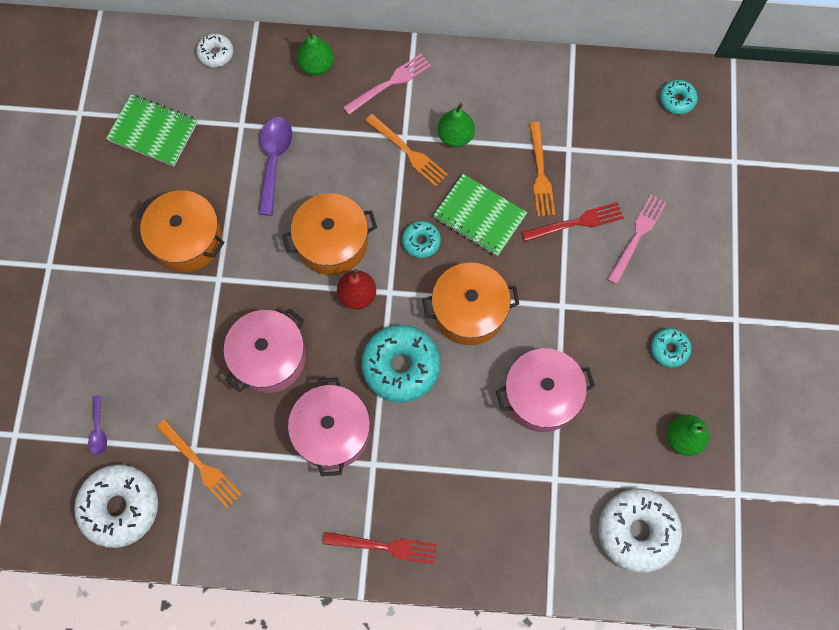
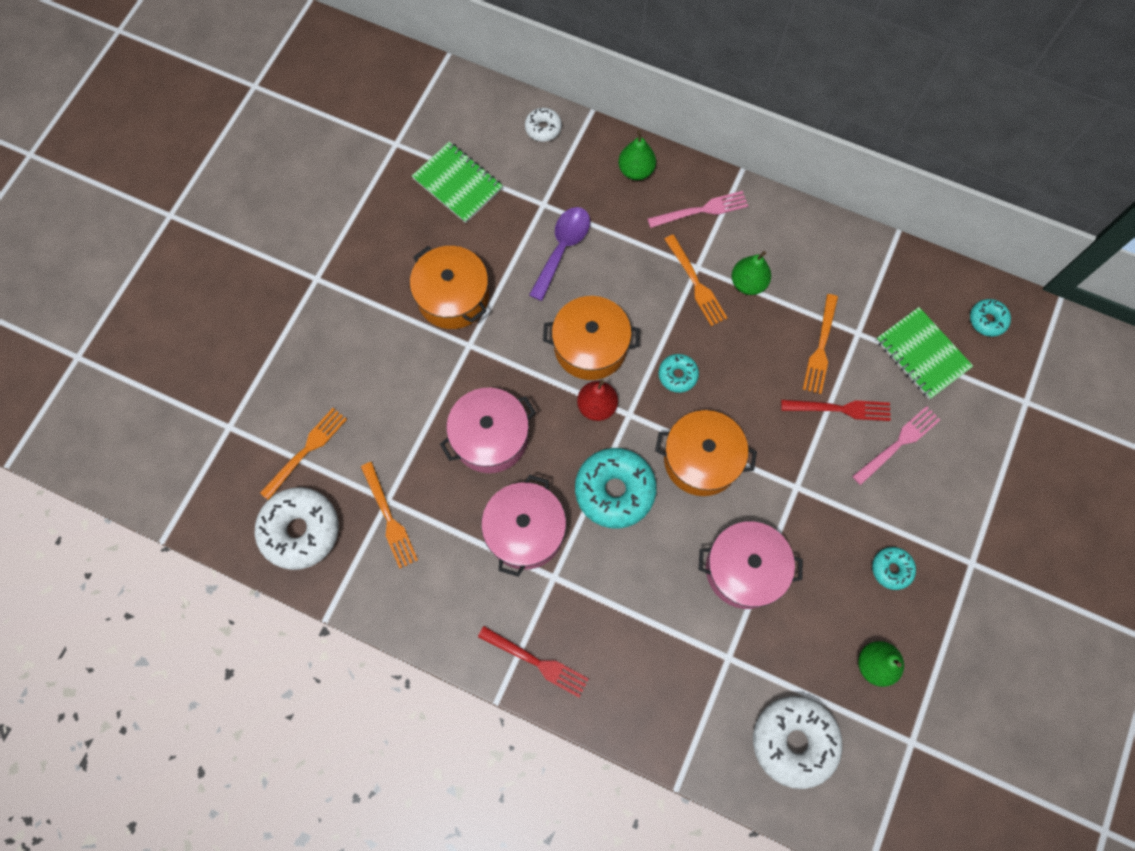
camera: 20 degrees right, 0 degrees up
purple spoon [88,395,107,455] -> orange fork [260,408,347,500]
green notebook [433,174,527,257] -> green notebook moved to [876,307,973,399]

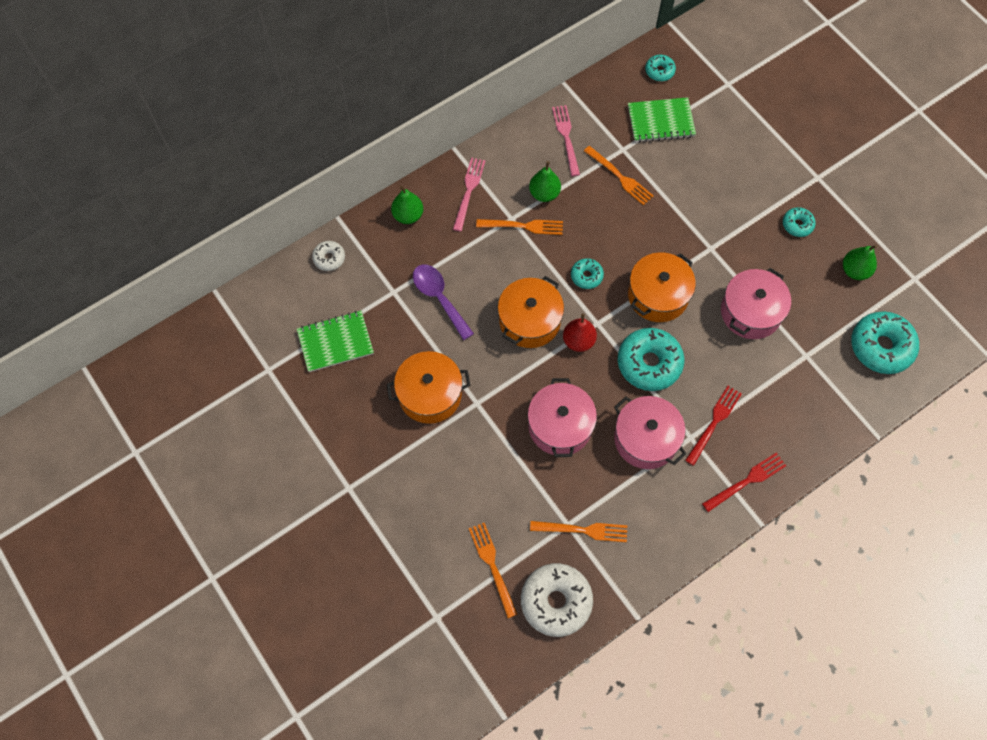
camera: 60 degrees left, 5 degrees down
white donut [753,696,843,789] -> turquoise donut [851,312,919,374]
red fork [781,400,891,421] -> red fork moved to [685,386,742,466]
pink fork [852,406,940,485] -> pink fork moved to [552,105,580,176]

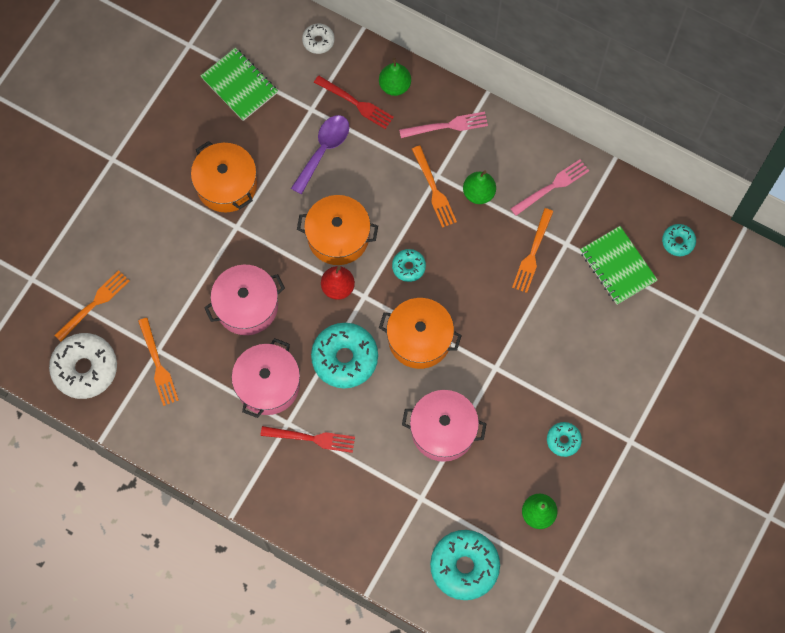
camera: 65 degrees right, 5 degrees up
red fork [702,453,786,512] -> red fork moved to [314,76,394,129]

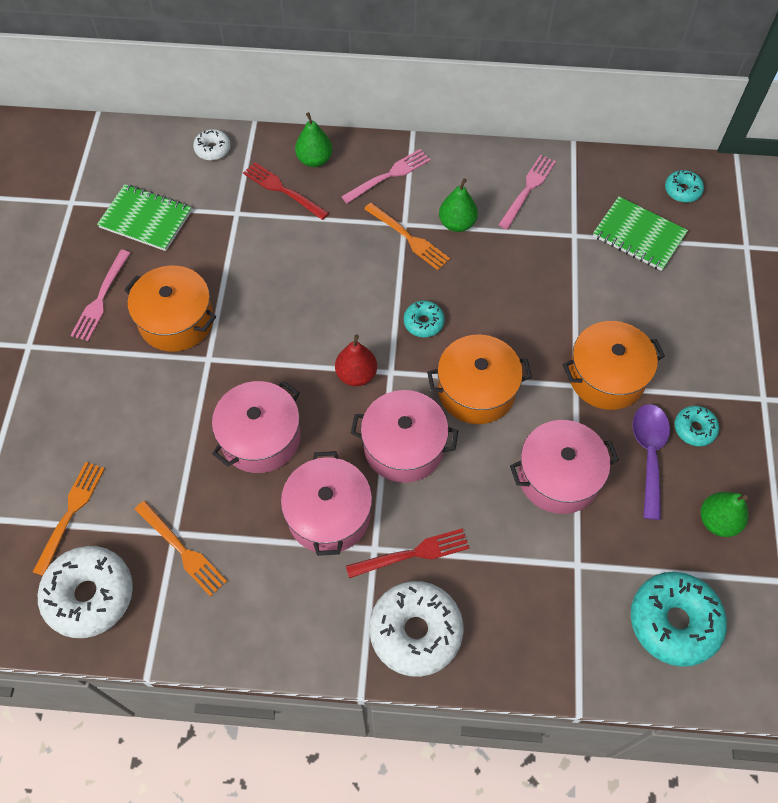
camera: 25 degrees left, 10 degrees down
purple spoon [291,115,349,195] -> purple spoon moved to [632,404,670,520]
orange pot [297,195,378,265] -> orange pot moved to [563,321,665,410]
turquoise donut [311,323,378,388] -> pink pot [351,390,458,483]
red fork [314,76,394,129] -> red fork turned 150 degrees counterclockwise [243,162,329,220]
orange fork [512,208,554,293] -> none
none -> pink fork [70,250,130,341]
none -> white donut [369,581,463,677]

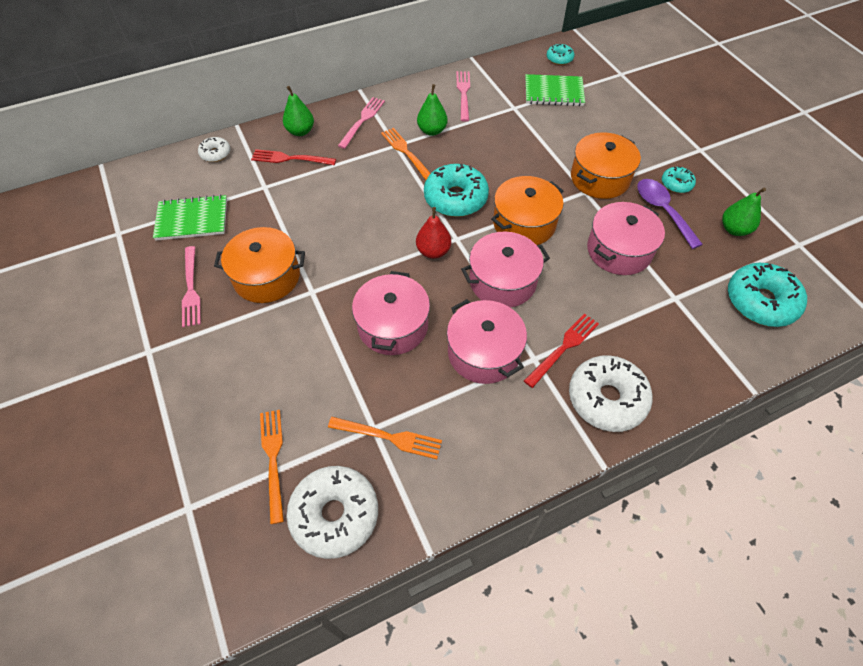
camera: 30 degrees left, 5 degrees down
orange fork [364,203,450,270] -> orange fork turned 135 degrees counterclockwise [381,128,431,180]
turquoise donut [404,301,445,337] -> turquoise donut [424,164,489,217], size x1.94

